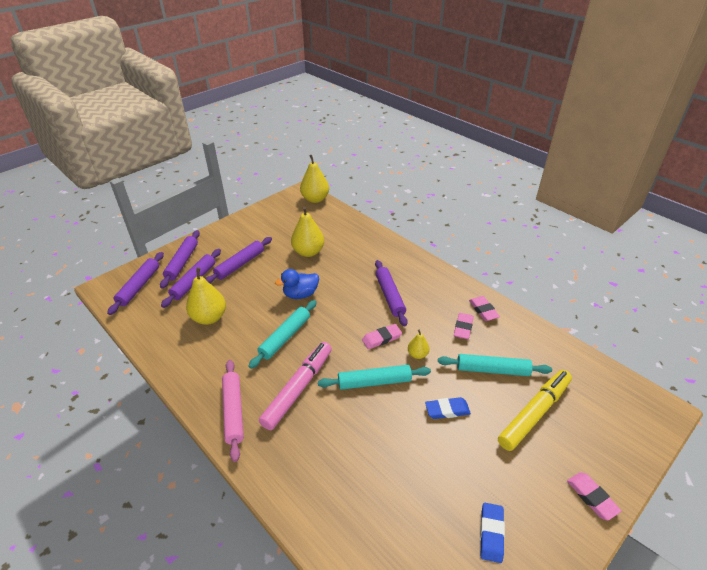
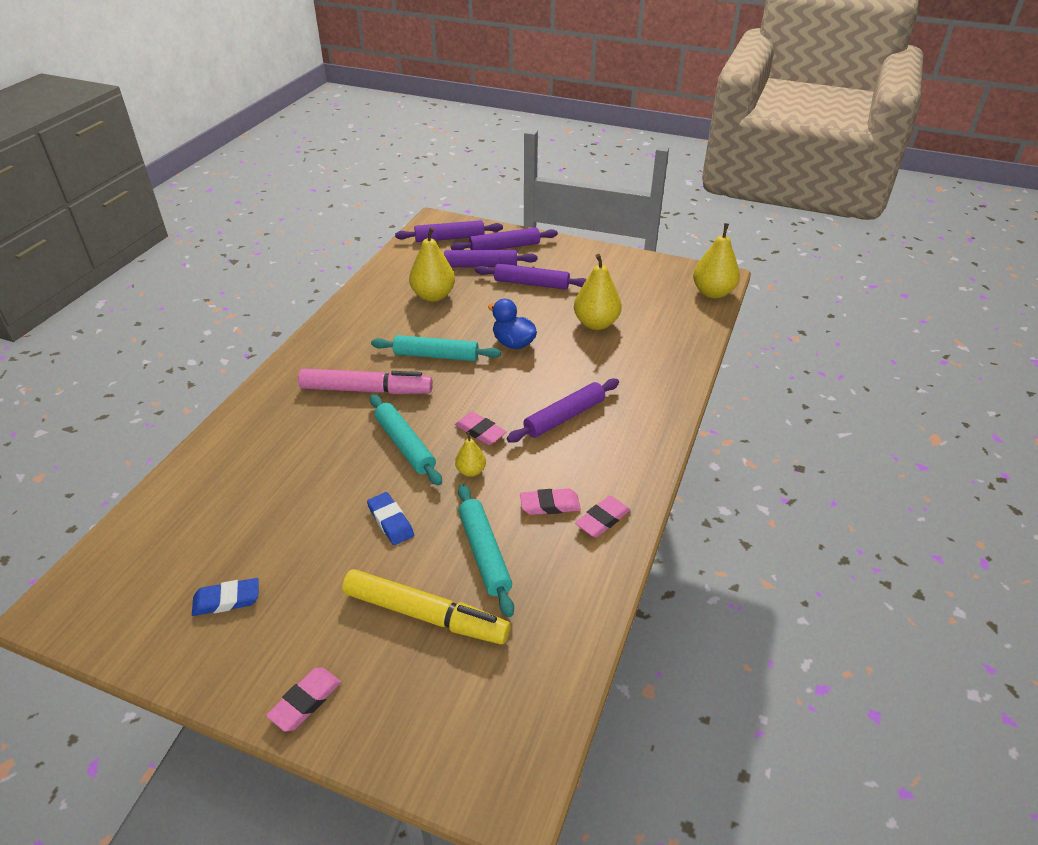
camera: 65 degrees right, 0 degrees up
pink rolling pin [222,360,244,462] -> none

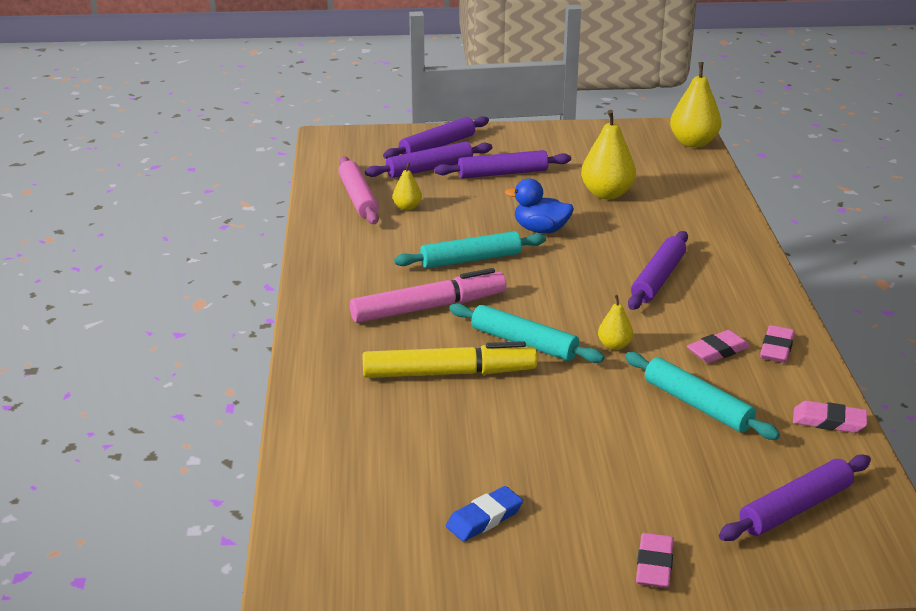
camera: 25 degrees left, 10 degrees down
yellow marker [342,569,511,644] -> yellow marker moved to [363,341,537,378]
blue eraser [367,492,414,545] -> none
purple rolling pin [395,220,503,242] -> purple rolling pin moved to [719,455,871,541]
yellow pear [409,227,455,302] -> yellow pear [393,163,422,210], size x0.53
pink eraser [455,412,507,445] -> pink eraser moved to [793,401,867,433]
none -> pink rolling pin [338,156,379,224]

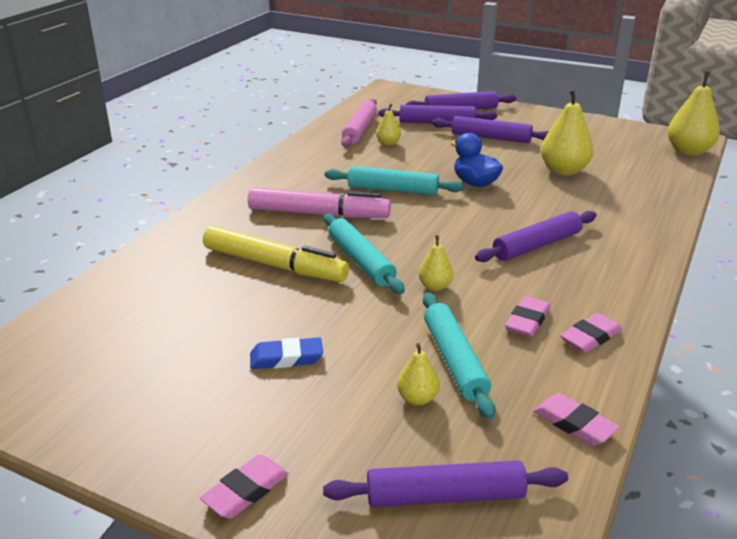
camera: 30 degrees right, 0 degrees up
blue eraser [446,486,523,542] -> blue eraser moved to [250,337,323,369]
pink eraser [687,330,750,363] -> pink eraser turned 60 degrees counterclockwise [505,296,551,337]
none -> yellow pear [397,343,440,405]

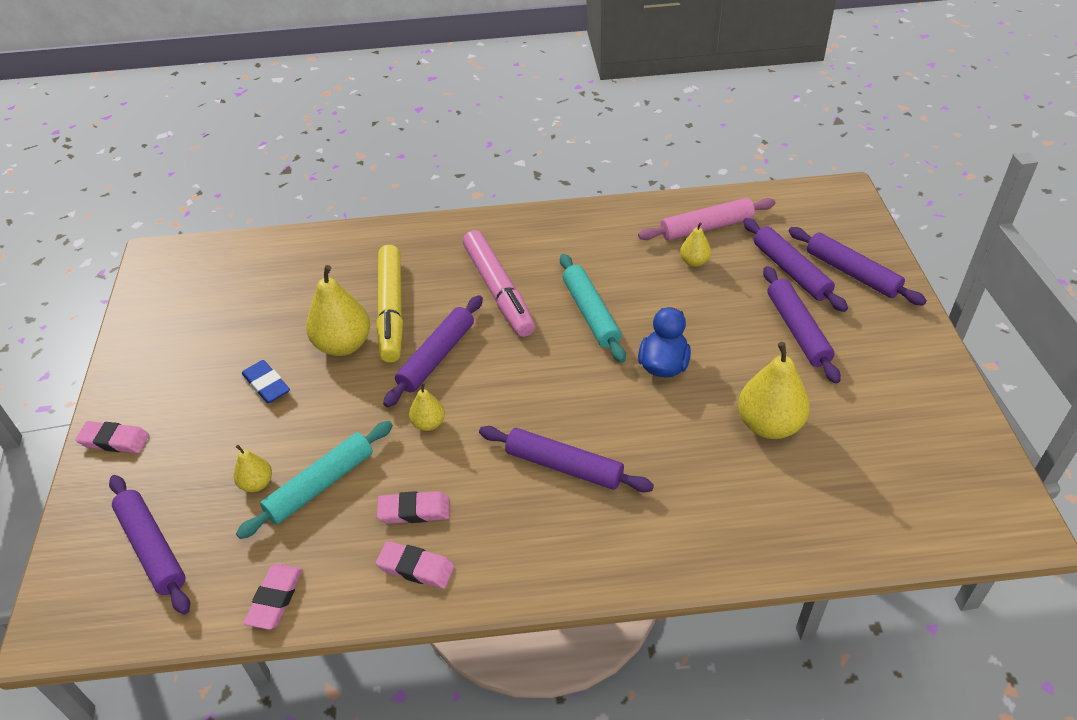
camera: 60 degrees right, 15 degrees up
turquoise rolling pin [324,213,405,294] -> purple rolling pin [383,295,483,407]
yellow pear [667,71,720,156] -> yellow pear moved to [306,265,370,356]

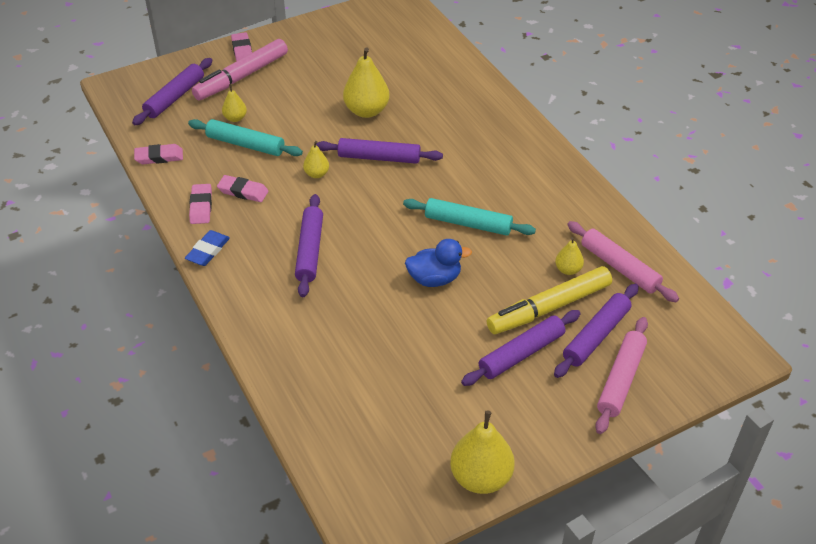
camera: 65 degrees right, 0 degrees up
blue eraser [242,360,290,403] -> blue eraser moved to [185,230,230,266]
yellow marker [376,245,403,362] -> yellow marker moved to [487,266,612,334]
pink eraser [377,491,449,524] -> pink eraser turned 45 degrees counterclockwise [217,175,269,202]
pink marker [463,230,535,337] -> pink marker moved to [192,39,288,100]
turquoise rolling pin [560,254,626,363] -> turquoise rolling pin turned 60 degrees clockwise [403,198,536,236]
yellow pear [738,342,810,439] -> yellow pear moved to [450,410,515,494]
purple rolling pin [789,227,927,306] -> pink rolling pin [595,317,648,434]

